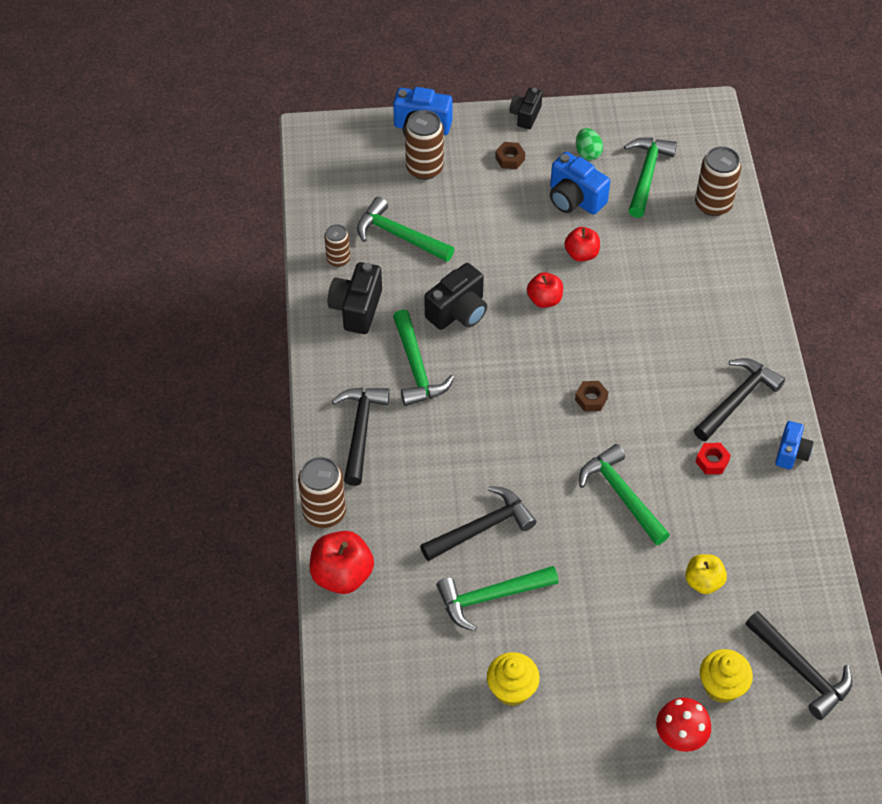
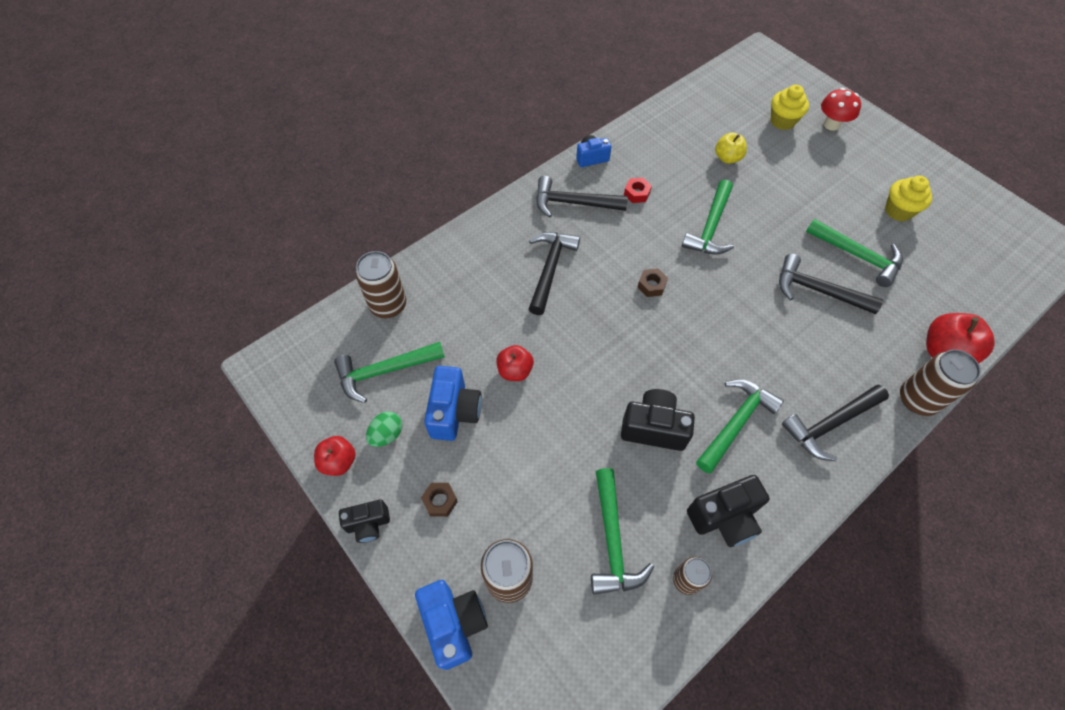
camera: 125 degrees left, 5 degrees up
red apple [527,272,563,308] -> red apple moved to [314,436,356,476]
black hammer [745,611,852,720] -> black hammer moved to [529,232,580,315]

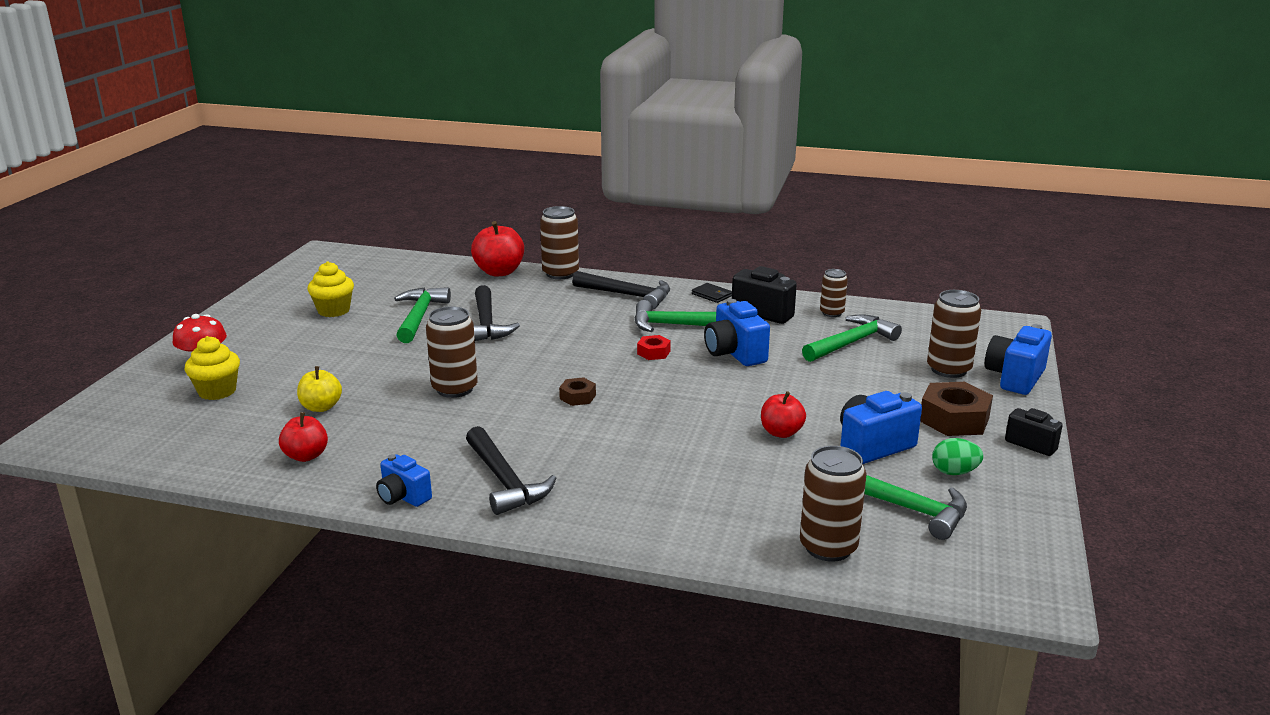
camera: 125 degrees left, 35 degrees down
red apple [314,436,356,476] -> red apple moved to [279,412,328,462]
brown nut [421,483,458,517] -> brown nut [920,382,993,436], size x1.88
black hammer [529,232,580,315] -> none
black camera [621,389,695,451] -> blue camera [704,299,770,366]
red nut [624,178,652,203] -> red nut moved to [637,335,671,360]
green hammer [682,179,734,255] -> brown can [426,306,478,398]
none -> black wallet [692,283,732,303]

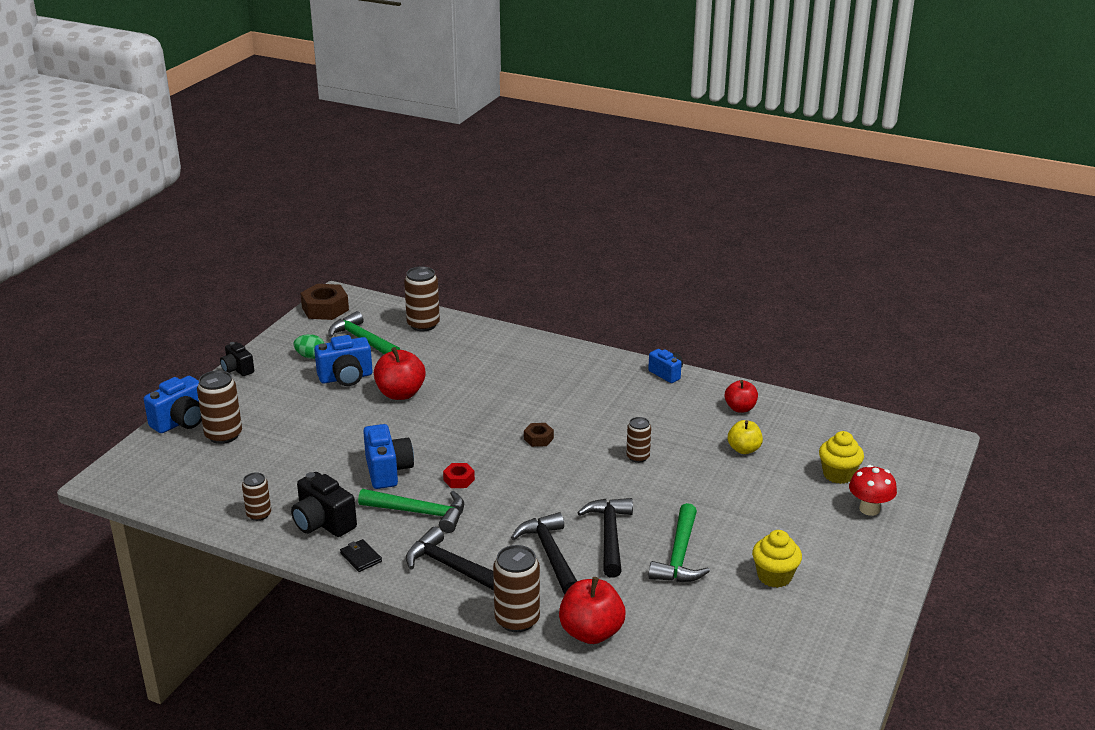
camera: 170 degrees left, 5 degrees up
brown can [426,306,478,398] -> brown can [626,417,651,463], size x0.61
black hammer [466,426,556,515] -> black hammer moved to [511,512,577,594]
red apple [761,391,806,438] -> red apple [374,347,426,400], size x1.57
green hammer [802,314,902,362] -> none
brown nut [920,382,993,436] -> brown nut moved to [300,284,349,320]

